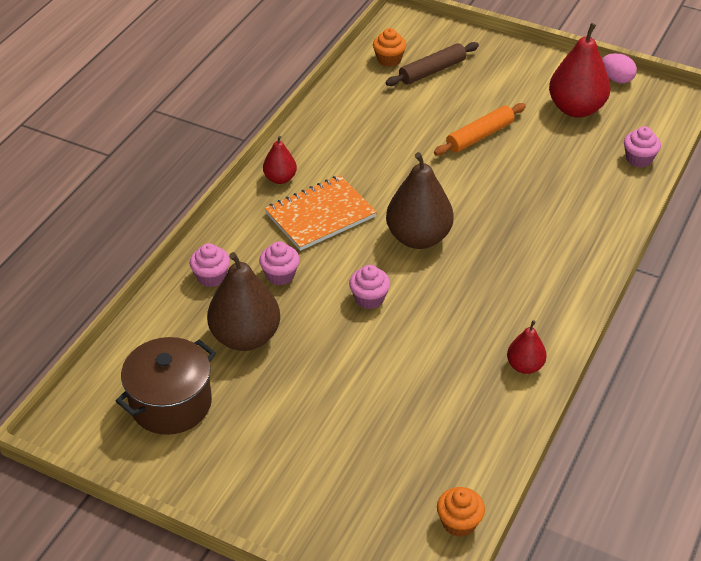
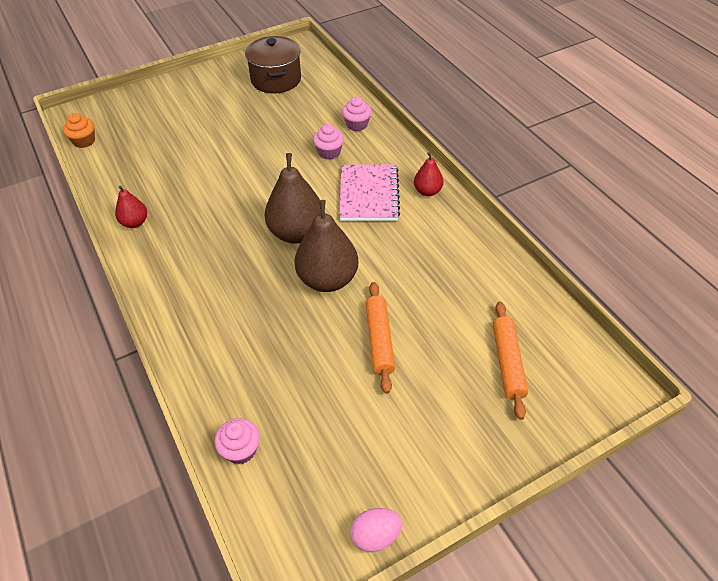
camera: 125 degrees right, 5 degrees up
brown pear [207,252,280,351] -> brown pear moved to [295,200,358,292]
orange notebook [265,175,377,251] -> pink notebook [339,164,400,221]
pink cupcake [349,265,390,309] -> none
orange cupcake [373,28,406,67] -> none
brown rolling pin [385,42,479,86] -> orange rolling pin [493,301,528,420]
red pear [549,23,610,118] -> none

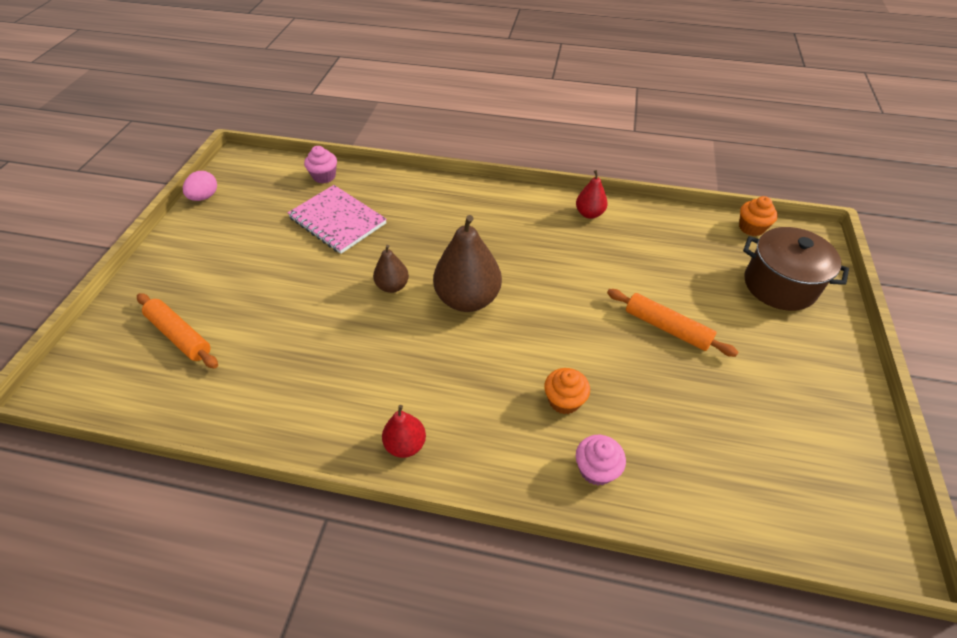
camera: 130 degrees right, 0 degrees up
brown pot [245,36,301,93] -> brown pot moved to [743,227,849,311]
brown pear [295,200,358,292] -> brown pear [373,245,409,293], size x0.53
pink cupcake [313,124,344,160] -> orange cupcake [544,368,590,414]
pink notebook [339,164,400,221] -> pink notebook moved to [288,185,386,254]
orange rolling pin [366,282,395,394] -> orange rolling pin moved to [607,289,738,357]

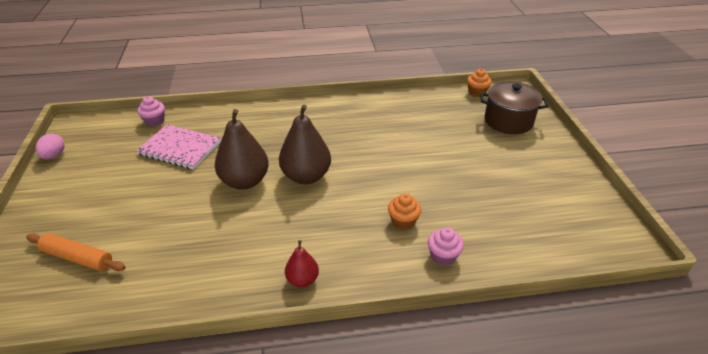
camera: 20 degrees left, 10 degrees down
brown pear [373,245,409,293] -> brown pear [215,109,269,190], size x1.88
red pear [576,170,608,219] -> none
orange rolling pin [607,289,738,357] -> none

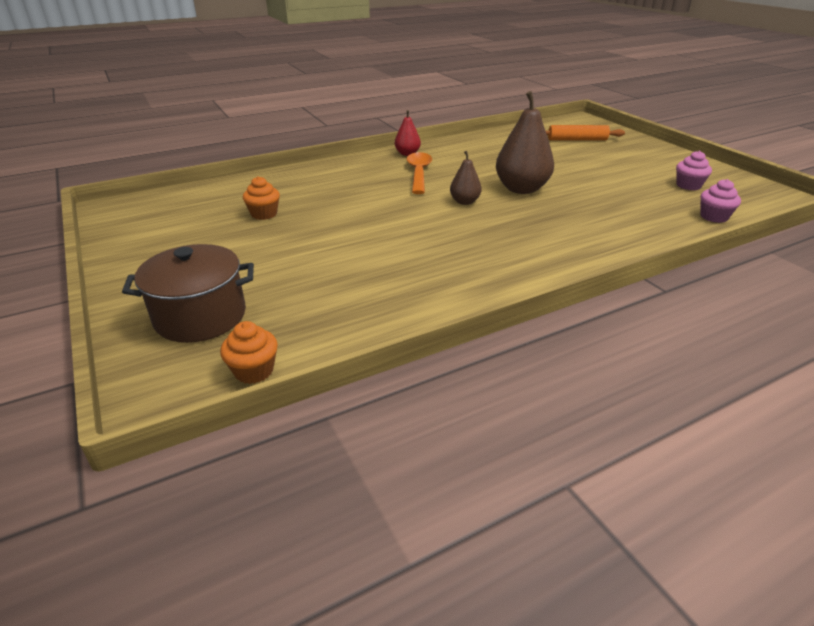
camera: 160 degrees right, 5 degrees down
pink egg [35,133,65,159] -> none
pink notebook [136,124,221,170] -> none
brown pear [279,105,331,184] -> brown pear [450,151,482,205], size x0.53
orange cupcake [388,193,421,230] -> orange cupcake moved to [243,176,280,220]
pink cupcake [428,227,464,266] -> pink cupcake moved to [676,151,712,190]
none -> orange spoon [407,152,432,194]

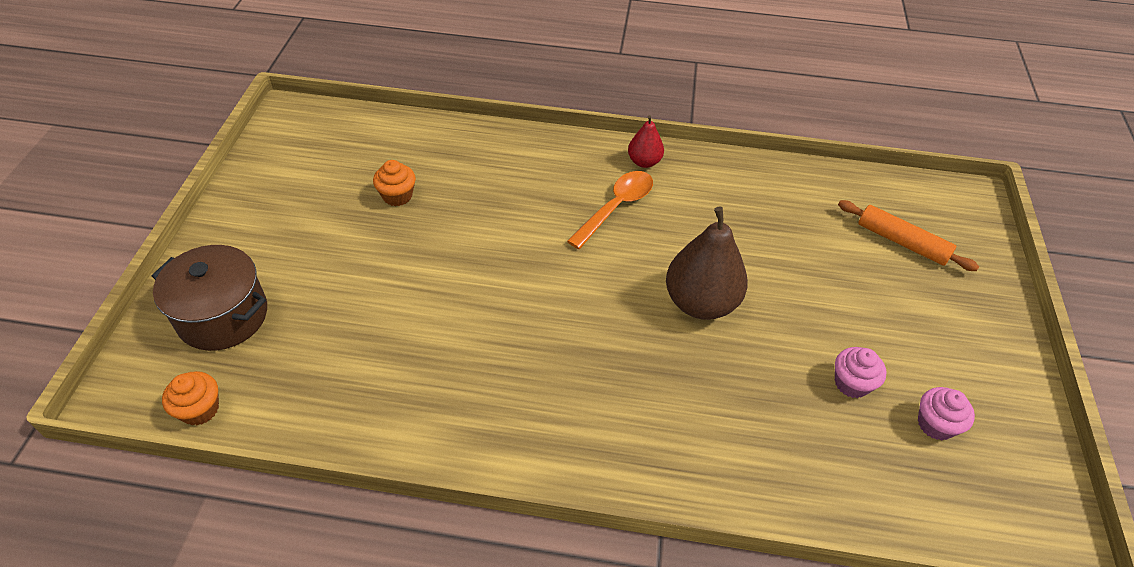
camera: 35 degrees right, 15 degrees up
brown pear [450,151,482,205] -> none
pink cupcake [700,179,741,223] -> pink cupcake moved to [835,347,886,398]

